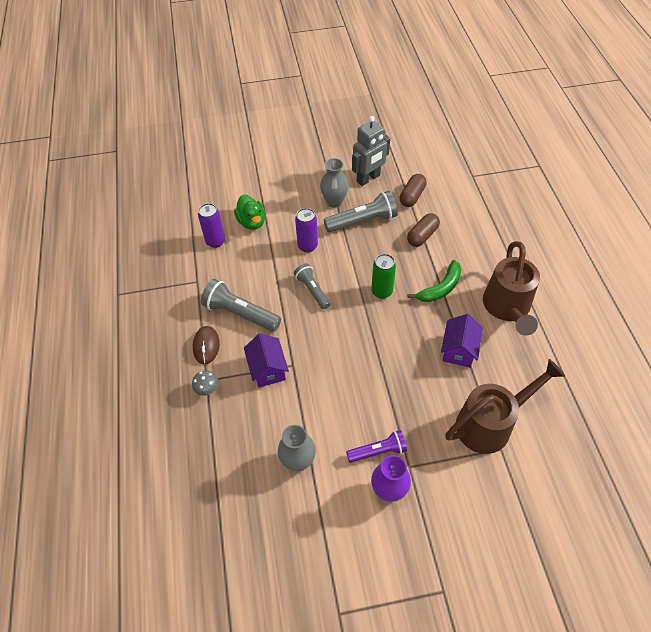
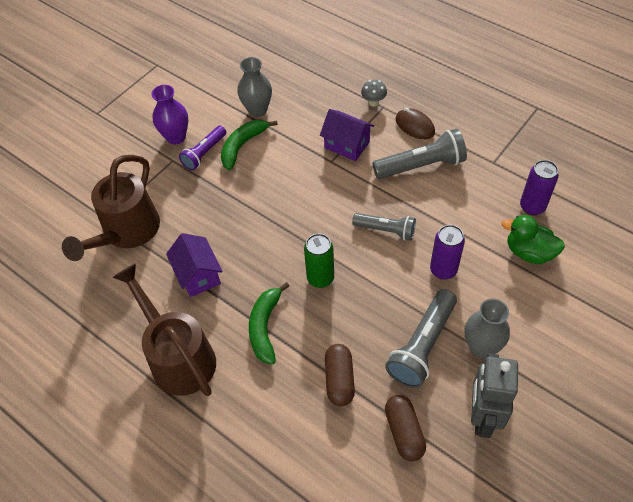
camera: 140 degrees right, 0 degrees up
none -> green banana [221,120,278,170]

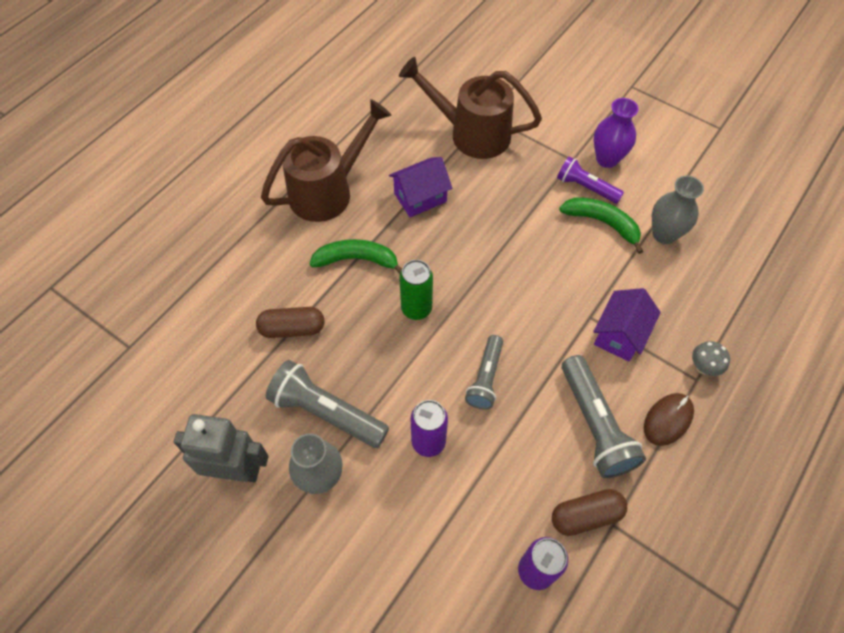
camera: 85 degrees right, 5 degrees up
brown capsule [385,395,426,461] -> brown capsule moved to [552,489,627,536]
green duck [501,215,565,264] -> none

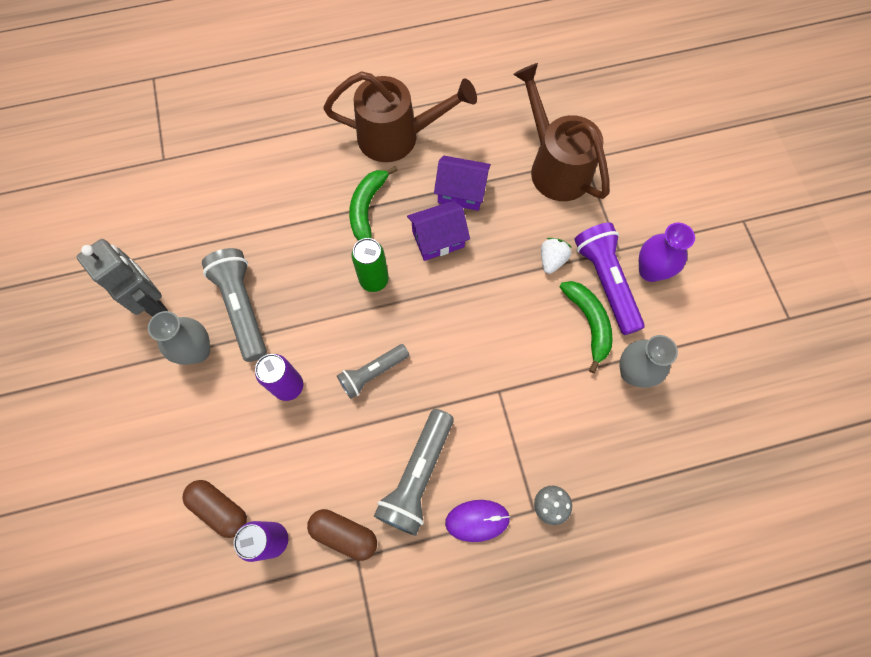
camera: 40 degrees right, 10 degrees up
brown capsule [256,307,325,338] -> brown capsule moved to [183,480,247,538]
green banana [309,239,402,274] -> green banana turned 120 degrees counterclockwise [349,166,398,241]
purple flashlight [557,156,624,203] -> purple flashlight [574,223,645,335], size x1.55
purple house [593,288,661,361] -> purple house moved to [407,201,470,261]
brown mouse [644,393,694,446] -> purple mouse [445,500,510,542]
none -> white strawberry [541,238,572,274]

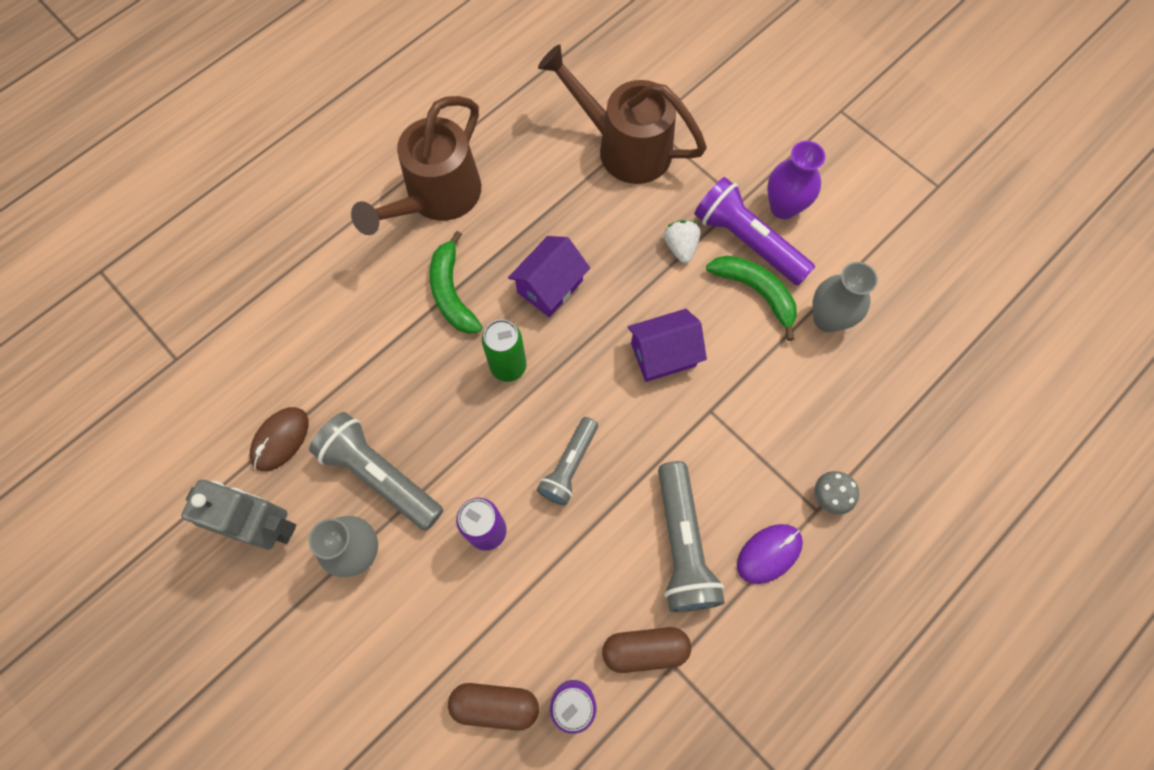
camera: 30 degrees left, 0 degrees up
brown watering can [323,71,477,162] -> brown watering can turned 150 degrees clockwise [351,96,481,235]
purple house [434,155,491,211] -> purple house moved to [628,309,707,382]
none -> brown mouse [250,407,308,472]

